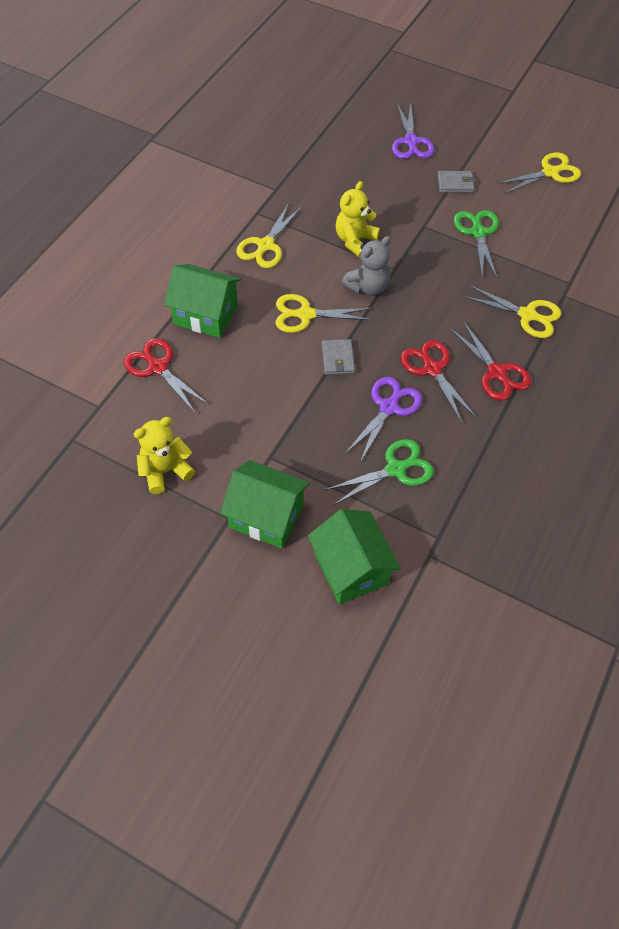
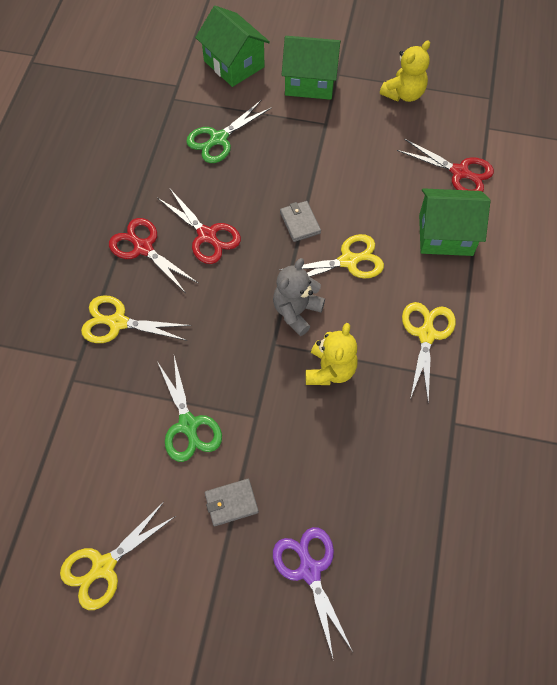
camera: 165 degrees right, 5 degrees up
purple scissors [346,377,422,461] -> none

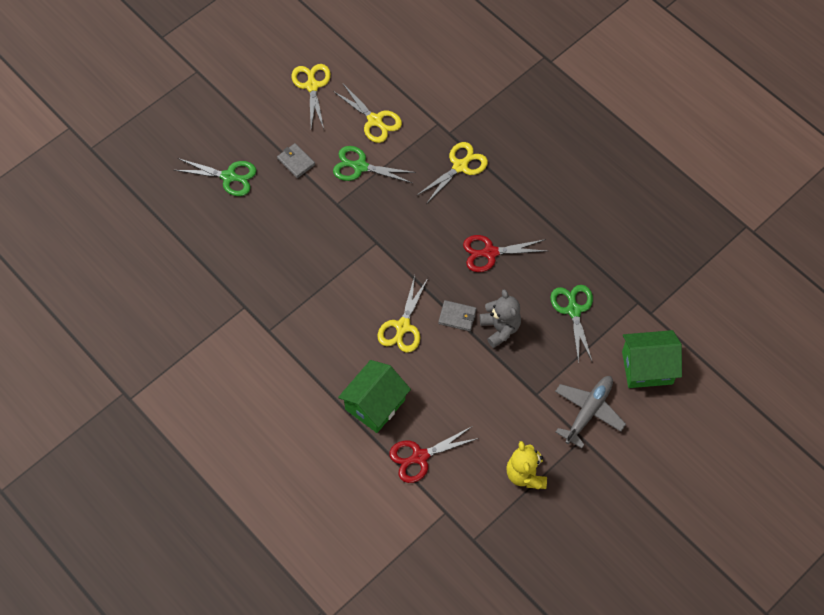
camera: 125 degrees right, 0 degrees up
red scissors [109,218,198,292] -> none
grey wallet [205,479,259,526] -> grey wallet turned 60 degrees counterclockwise [277,143,315,178]
grey teddy bear [273,258,325,336] -> grey teddy bear moved to [480,289,521,348]
purple scissors [273,527,353,658] -> green scissors [175,158,257,196]
green house [282,36,341,100] -> grey plane [555,376,626,448]
yellow teddy bear [306,323,358,385] -> none
yellow scissors [402,302,456,404] -> yellow scissors moved to [333,84,402,143]

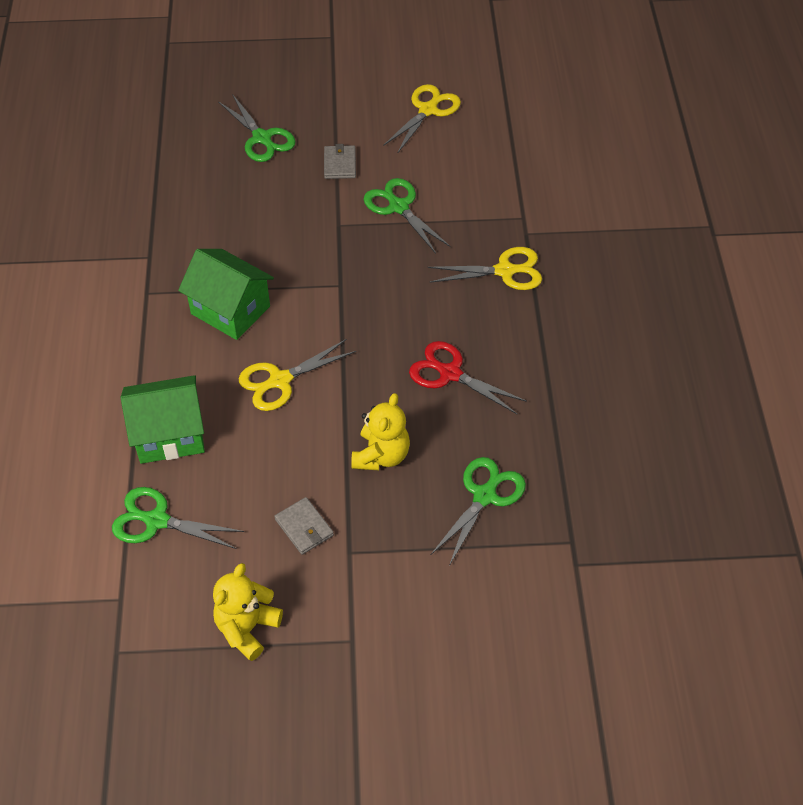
camera: 40 degrees right, 10 degrees down
yellow scissors [333,84,402,143] -> none
red scissors [389,426,479,483] -> green scissors [112,487,244,549]
grey wallet [438,300,477,331] -> grey wallet moved to [274,497,334,554]
grey teddy bear [480,289,521,348] -> yellow teddy bear [351,393,410,470]
grey plane [555,376,626,448] -> none
green house [622,330,682,388] -> green house moved to [178,249,274,340]

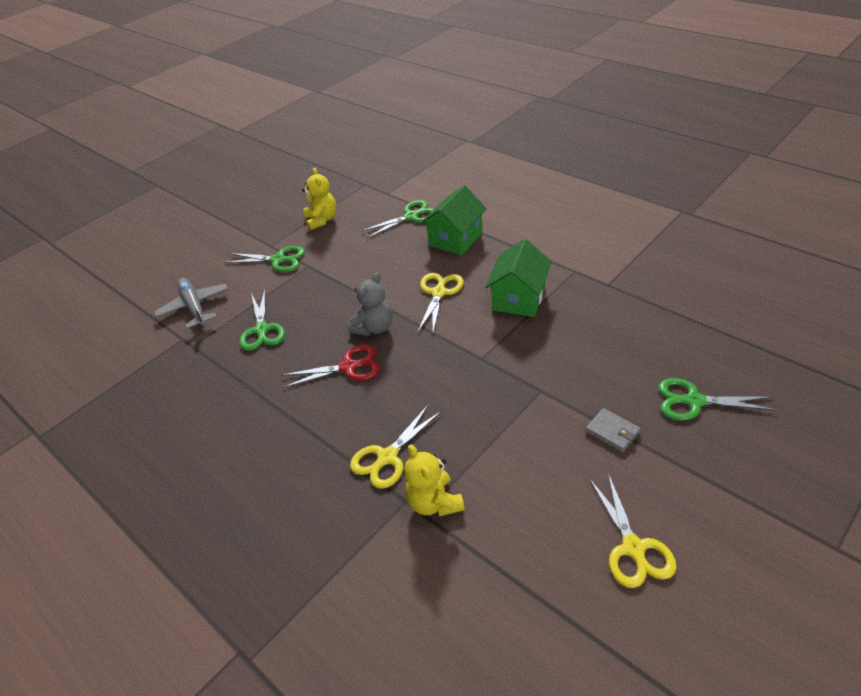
camera: 140 degrees right, 10 degrees down
green house [178,249,274,340] -> green house turned 60 degrees counterclockwise [485,239,552,317]
grey wallet [274,497,334,554] -> none
yellow teddy bear [351,393,410,470] -> yellow teddy bear moved to [404,444,465,517]
green scissors [363,178,451,254] -> green scissors moved to [224,246,305,272]
none -> grey plane [154,277,229,329]
none -> grey teddy bear [348,272,392,336]

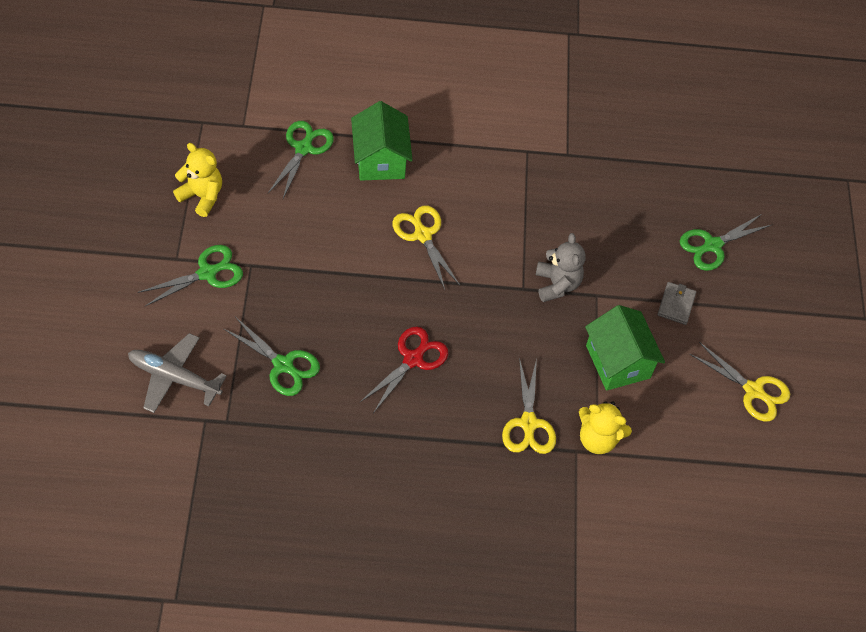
camera: 50 degrees left, 15 degrees up
grey teddy bear [348,272,392,336] -> grey teddy bear moved to [536,233,585,302]
green house [485,239,552,317] -> green house moved to [585,305,665,391]
grey wallet [585,408,641,453] -> grey wallet turned 75 degrees counterclockwise [657,282,696,325]

